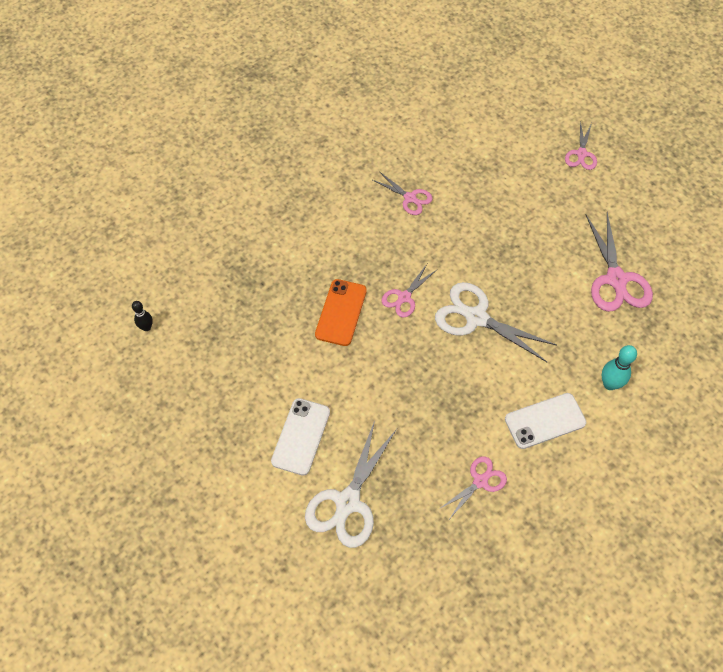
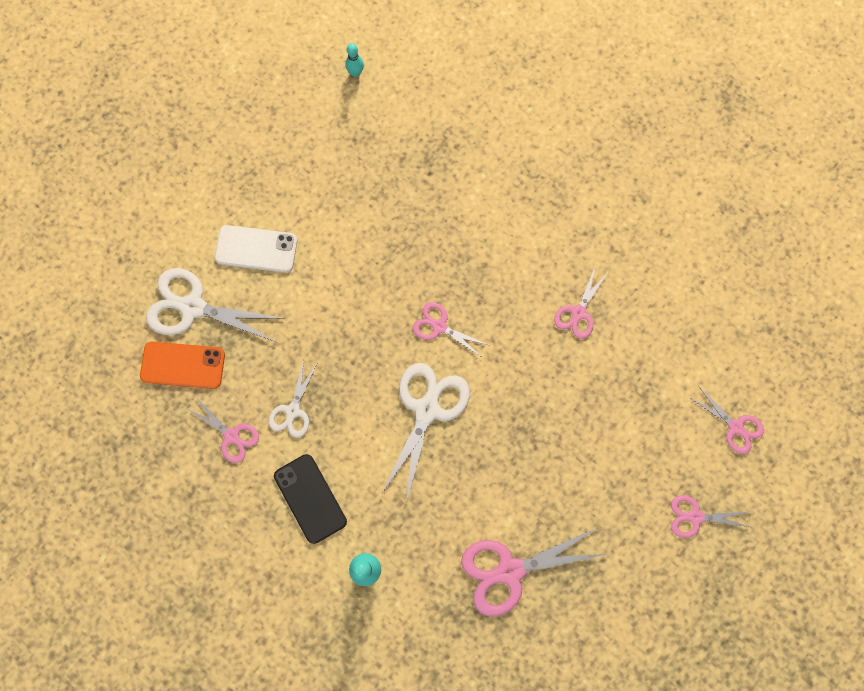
camera: 80 degrees right, 15 degrees up
black bowling pin [132,301,153,331] -> turquoise bowling pin [345,43,364,77]
orange phone [315,279,367,346] -> orange phone moved to [140,342,225,389]
white phone [505,393,586,449] -> black phone [274,454,347,544]
none -> white scissors [269,359,318,438]
none -> pink scissors [689,386,764,454]

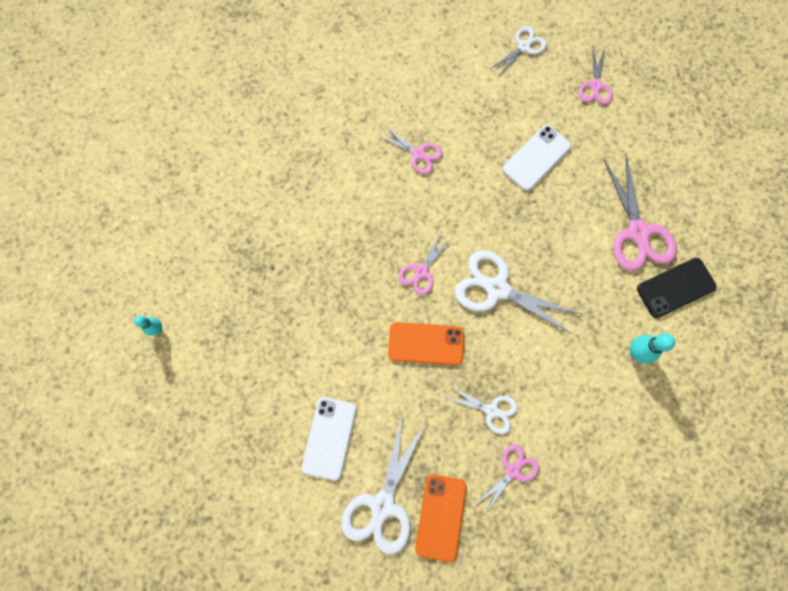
camera: 85 degrees left, 0 degrees up
black phone [274,454,347,544] -> black phone moved to [637,258,716,318]
pink scissors [689,386,764,454] -> white scissors [490,26,547,77]
none -> orange phone [388,322,464,366]
none -> white phone [502,125,571,191]

